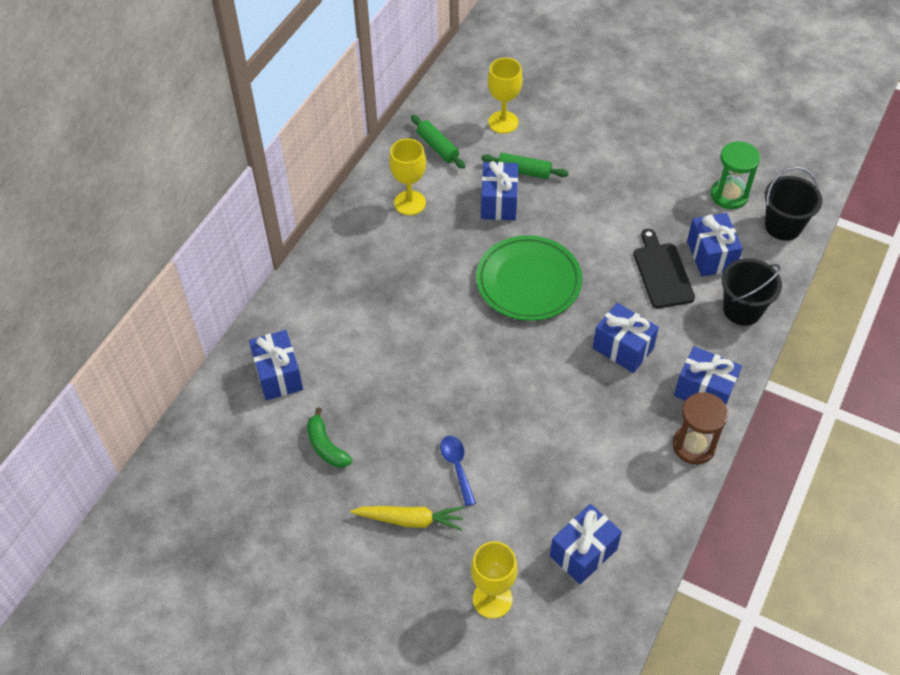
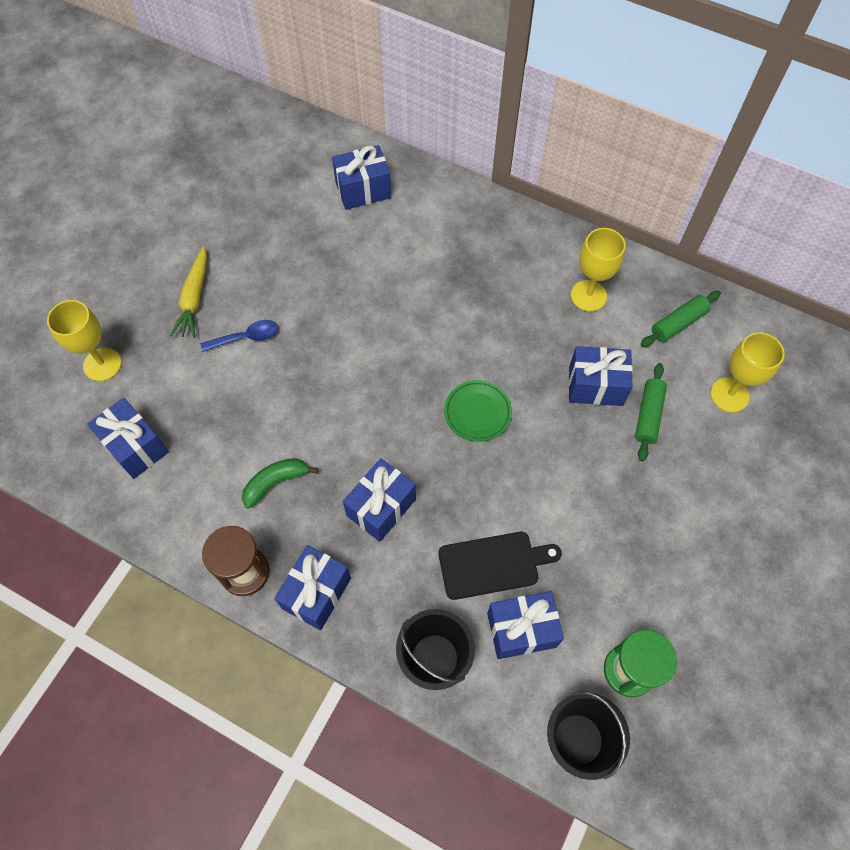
camera: 90 degrees right, 10 degrees up
green banana [307,407,352,468] -> green banana moved to [242,458,318,509]
green plate [476,235,582,321] -> green plate [444,380,512,442], size x0.56

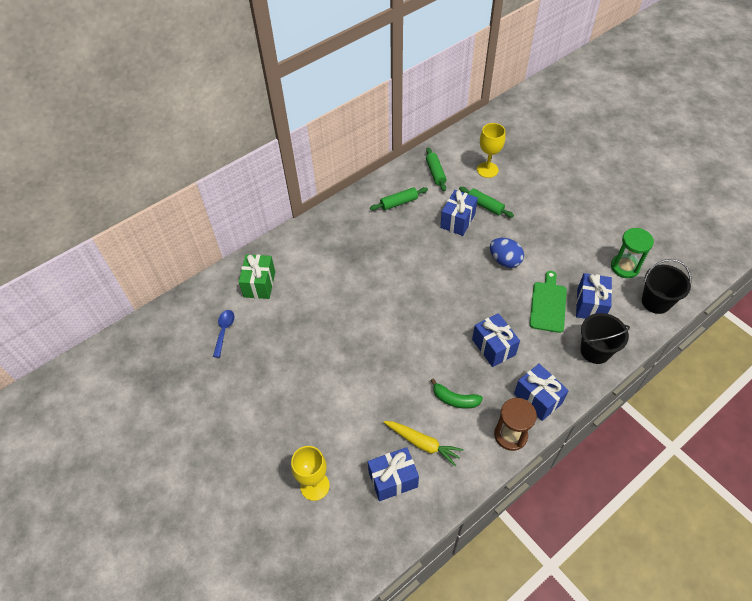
camera: 65 degrees left, 10 degrees down
yellow carrot [170,246,207,338] -> yellow carrot moved to [384,421,463,466]
blue spoon [201,320,278,352] -> blue spoon moved to [213,310,234,358]
green banana [242,458,318,509] -> green banana turned 60 degrees counterclockwise [430,378,483,409]
blue gift [332,145,391,210] -> green gift [239,254,275,299]
black cutting board [439,532,562,600] -> green cutting board [530,271,567,333]
green plate [444,380,512,442] -> none
yellow goblet [571,228,626,311] -> green rolling pin [370,187,428,211]
none -> blue egg [490,238,524,268]

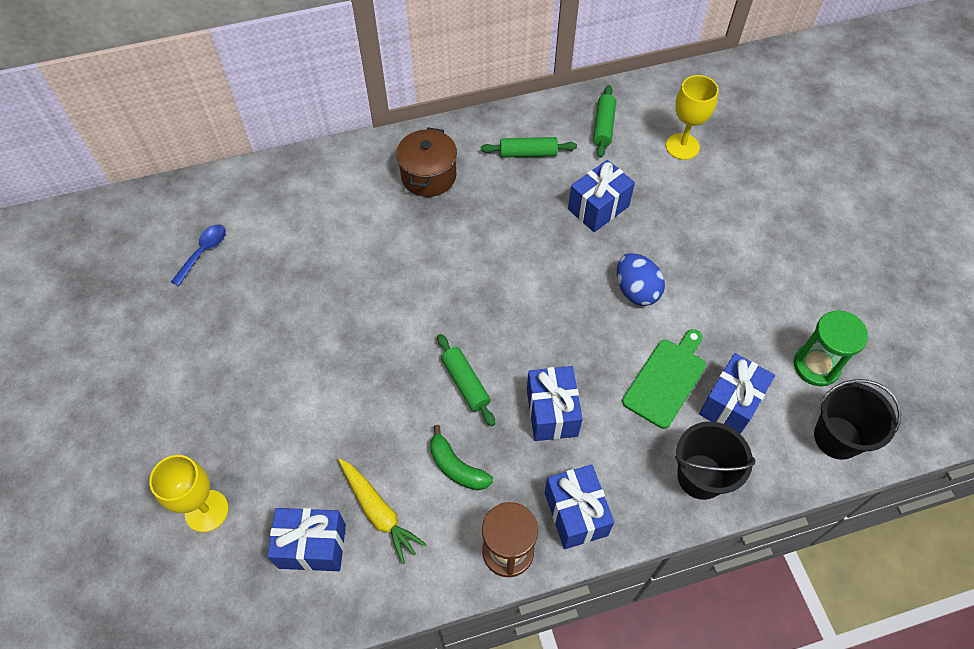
camera: 20 degrees right, 5 degrees up
green gift [239,254,275,299] -> none
green rolling pin [459,187,514,218] -> green rolling pin moved to [437,334,495,426]
none -> brown pot [396,127,457,197]

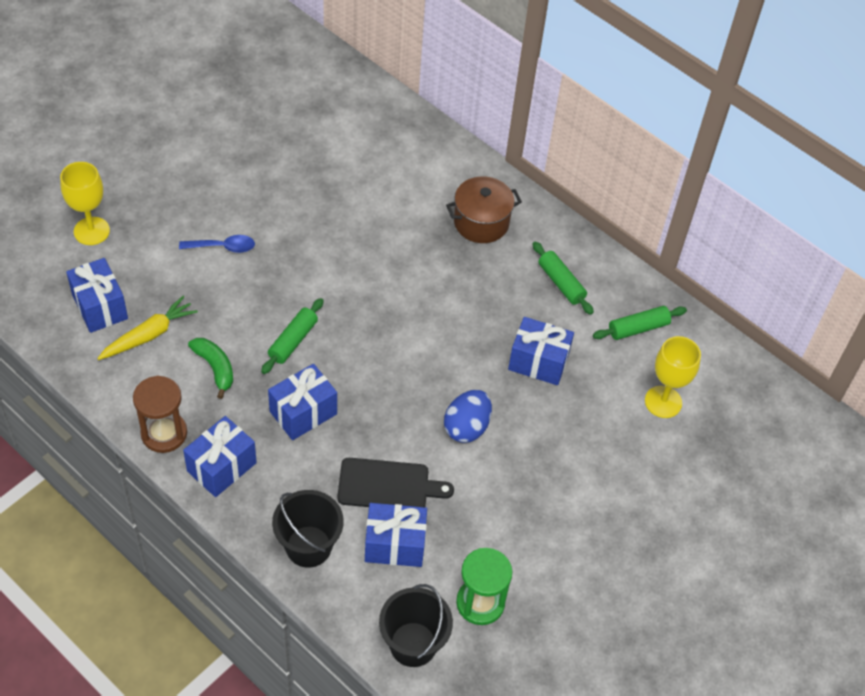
camera: 55 degrees right, 5 degrees down
blue spoon [171,225,226,286] -> blue spoon moved to [179,235,255,253]
yellow carrot [338,459,427,564] -> yellow carrot turned 150 degrees counterclockwise [97,295,198,360]
green banana [430,425,493,490] -> green banana turned 135 degrees clockwise [188,338,233,399]
green cutting board [622,329,706,429] -> black cutting board [337,458,454,507]

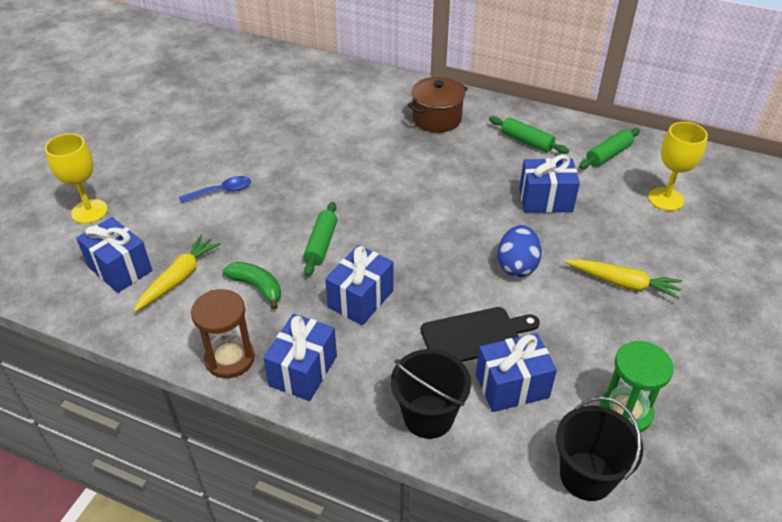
camera: 15 degrees left, 10 degrees down
none -> yellow carrot [565,259,682,300]

